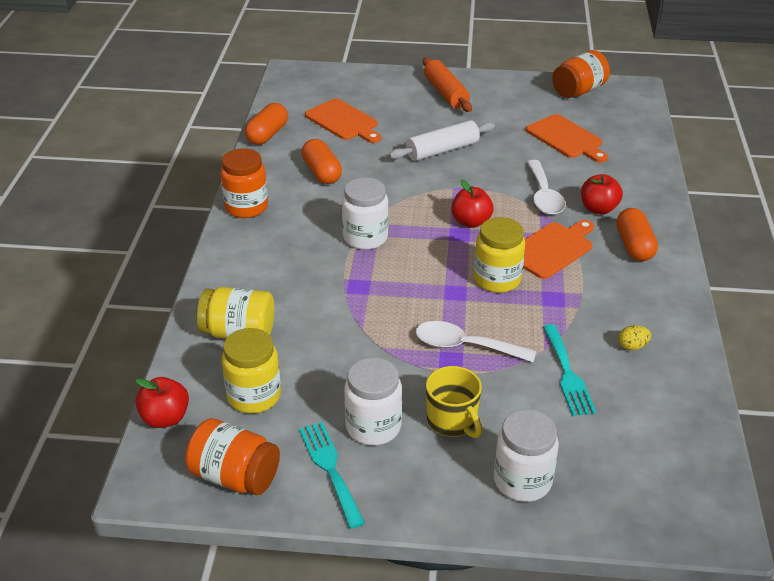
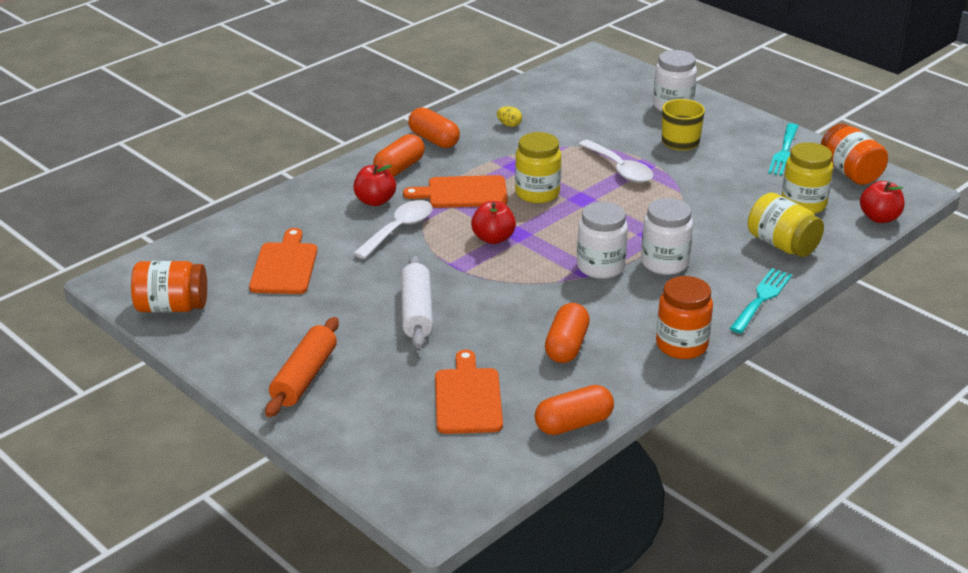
camera: 140 degrees left, 5 degrees down
white jar [344,357,402,445] -> white jar moved to [641,198,693,275]
white rolling pin [389,120,495,161] -> white rolling pin turned 75 degrees clockwise [401,255,433,349]
turquoise fork [543,324,596,416] -> turquoise fork moved to [730,268,792,333]
none -> orange capsule [408,107,460,148]

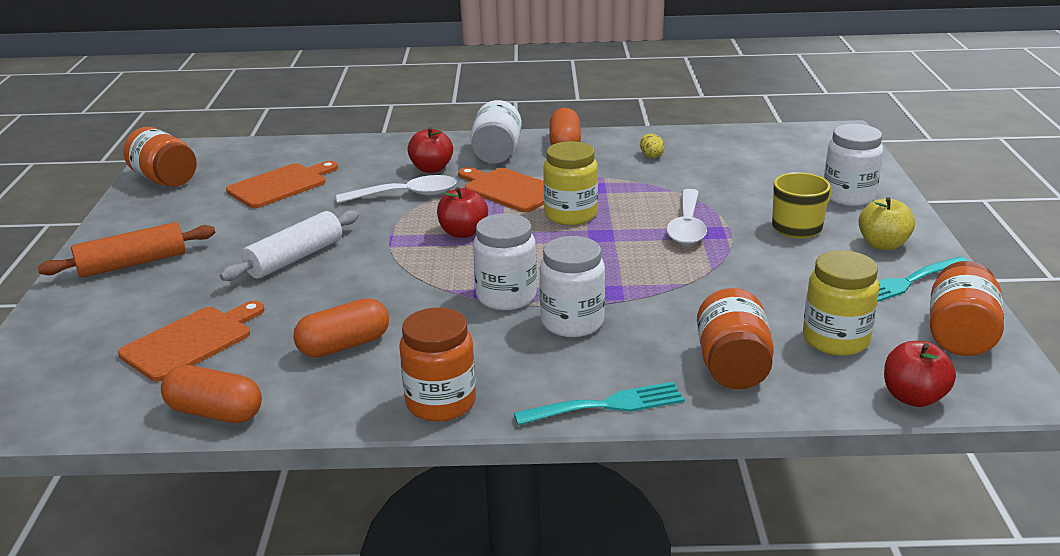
camera: 45 degrees right, 5 degrees down
orange capsule [373,134,425,177] -> white jar [470,100,522,164]
yellow jar [748,192,824,257] -> orange jar [697,288,774,389]
none -> yellow apple [859,197,915,250]

